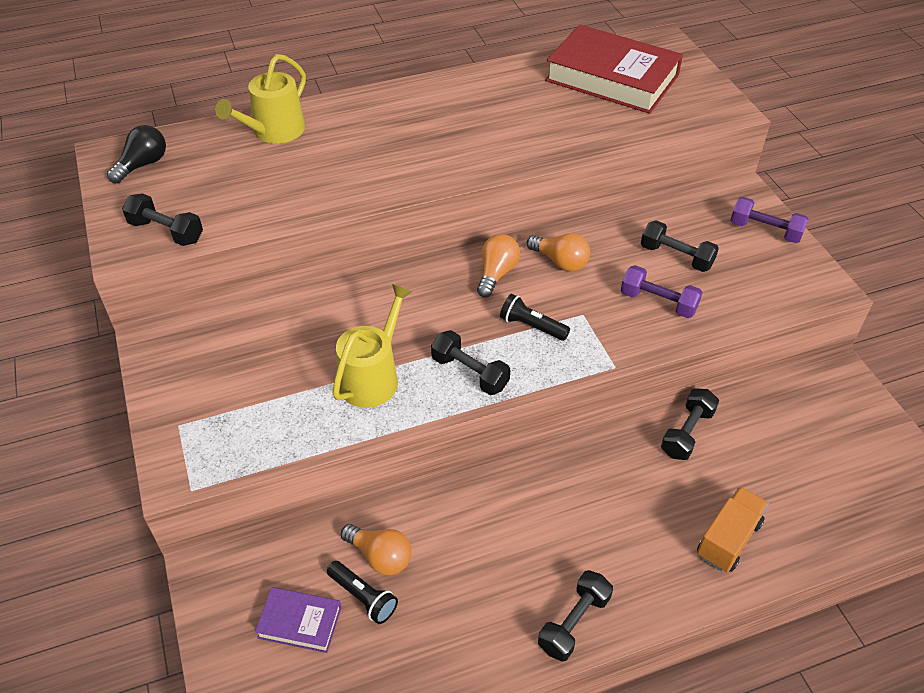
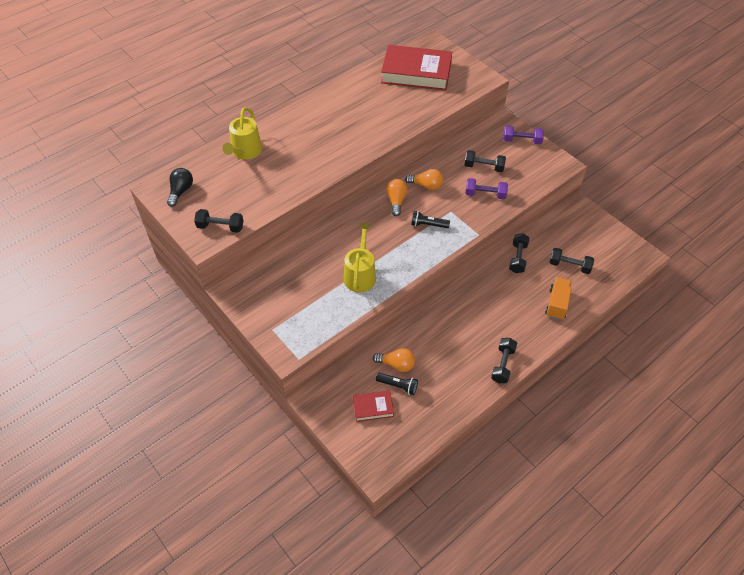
camera: 20 degrees left, 5 degrees up
purple book [255,587,341,653] -> red book [353,391,394,422]
black dumbbell [431,330,510,395] -> black dumbbell moved to [549,248,594,274]

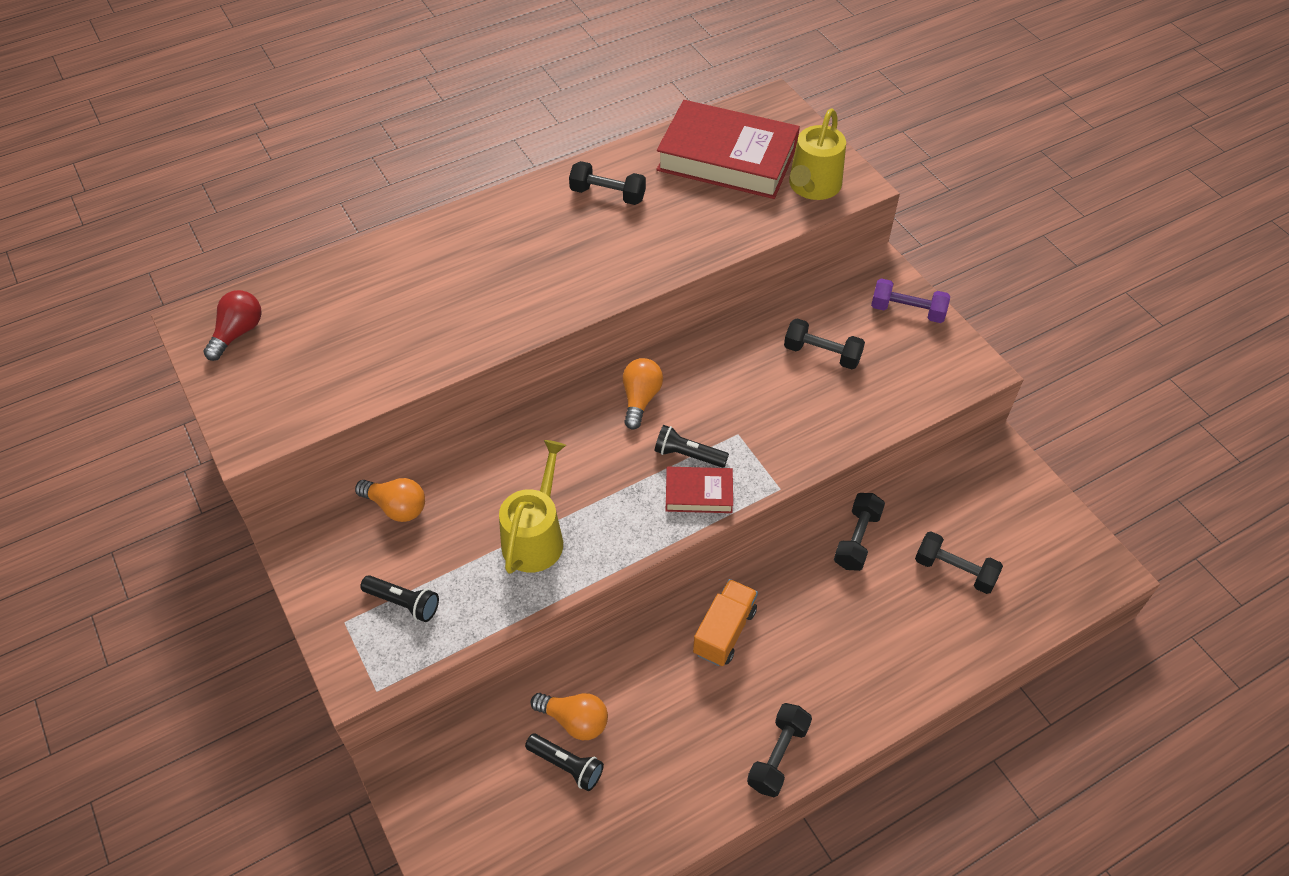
camera: 10 degrees right, 0 degrees up
black light bulb [167,168,193,207] -> red light bulb [203,290,262,361]
black dumbbell [194,209,244,233] -> black dumbbell moved to [569,161,646,205]
yellow watering can [222,107,262,160] -> yellow watering can moved to [789,108,846,200]
red book [353,391,394,422] -> red book moved to [666,467,733,513]
orange light bulb [405,169,443,190] -> orange light bulb moved to [355,478,425,522]
purple dumbbell [465,178,508,199] -> none
orange truck [545,277,572,320] -> orange truck moved to [693,579,758,666]
none -> black flashlight [360,575,439,622]

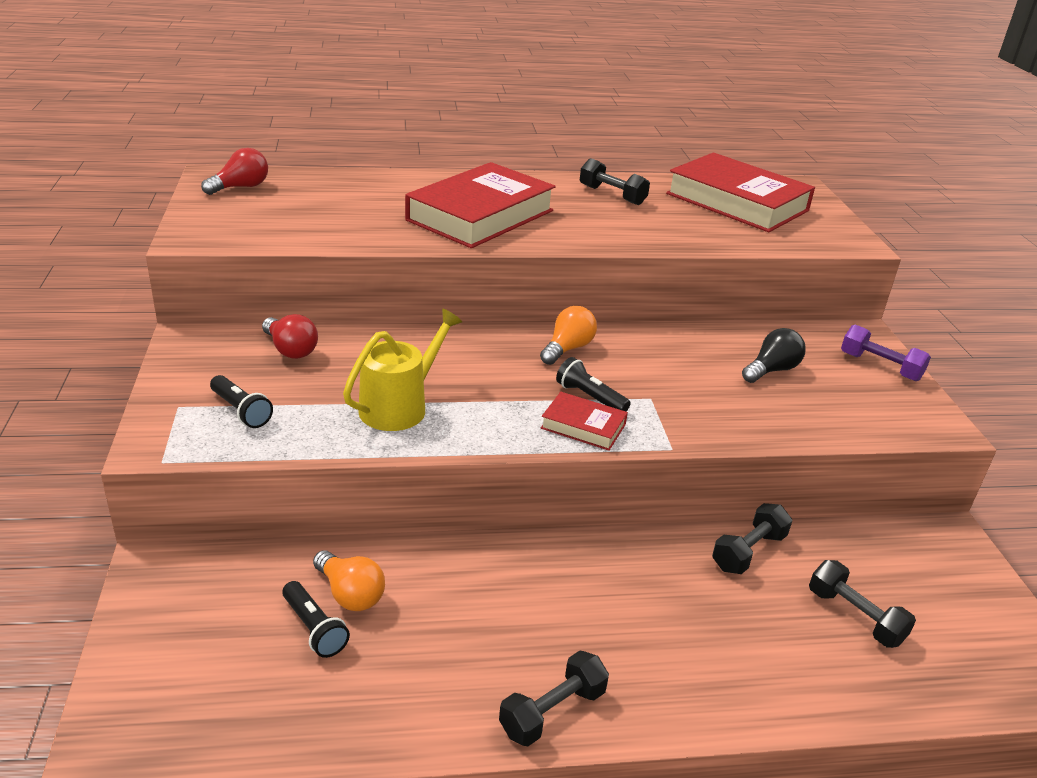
camera: 20 degrees right, 20 degrees down
orange light bulb [355,478,425,522] -> red light bulb [262,314,318,359]
orange truck [693,579,758,666] -> none
black dumbbell [784,319,865,369] -> black light bulb [742,328,806,383]
yellow watering can [789,108,846,200] -> none
none -> red book [405,162,556,248]

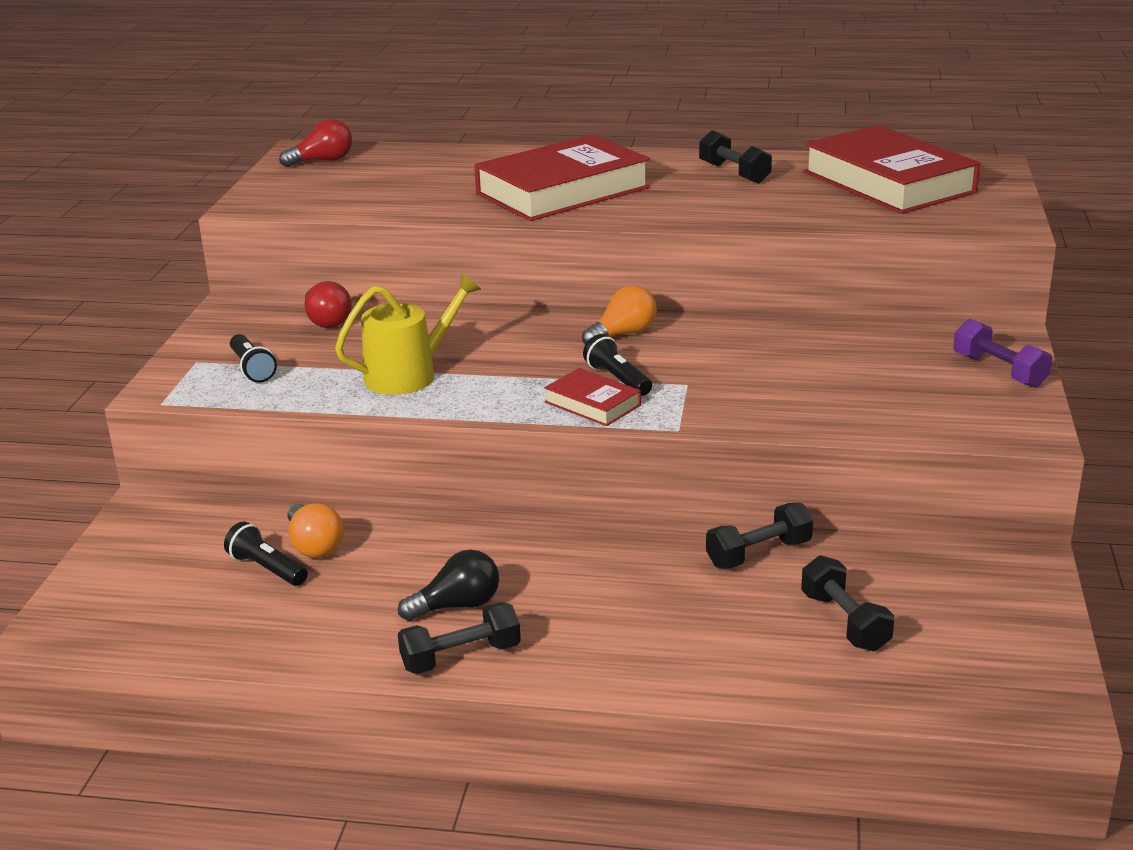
camera: 20 degrees right, 5 degrees down
black flashlight [282,581,350,658] -> black flashlight turned 150 degrees clockwise [224,521,308,586]
black light bulb [742,328,806,383] -> black light bulb moved to [398,549,499,621]

